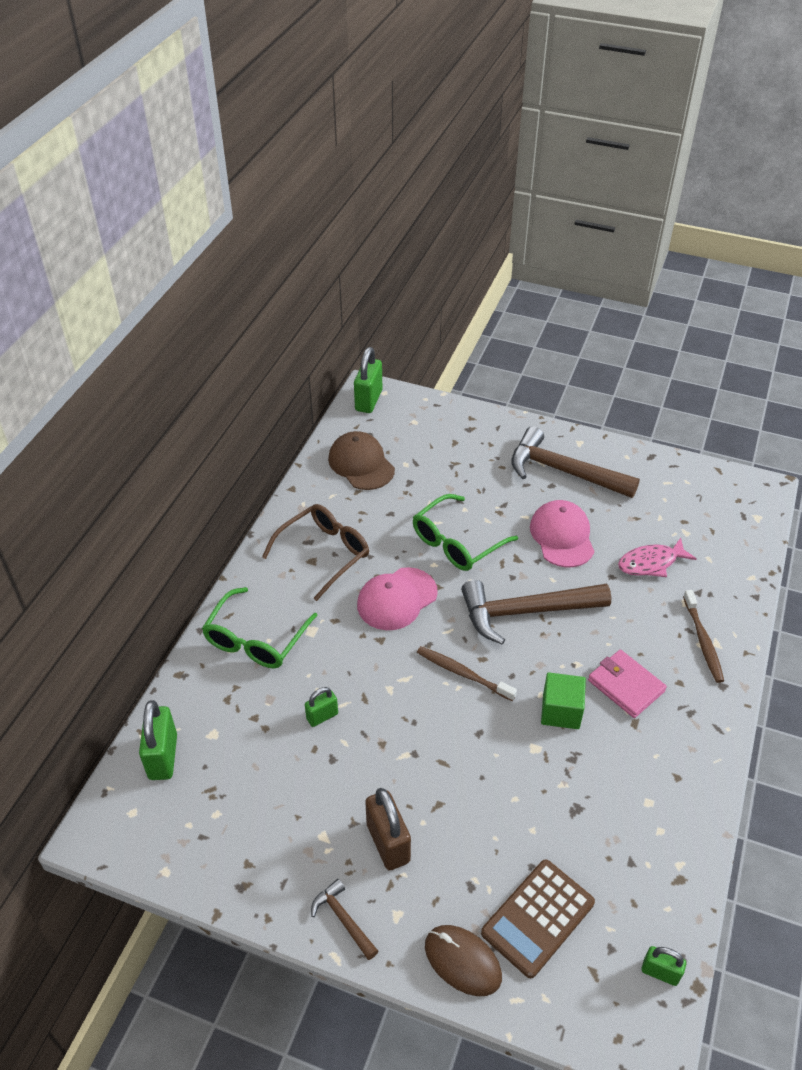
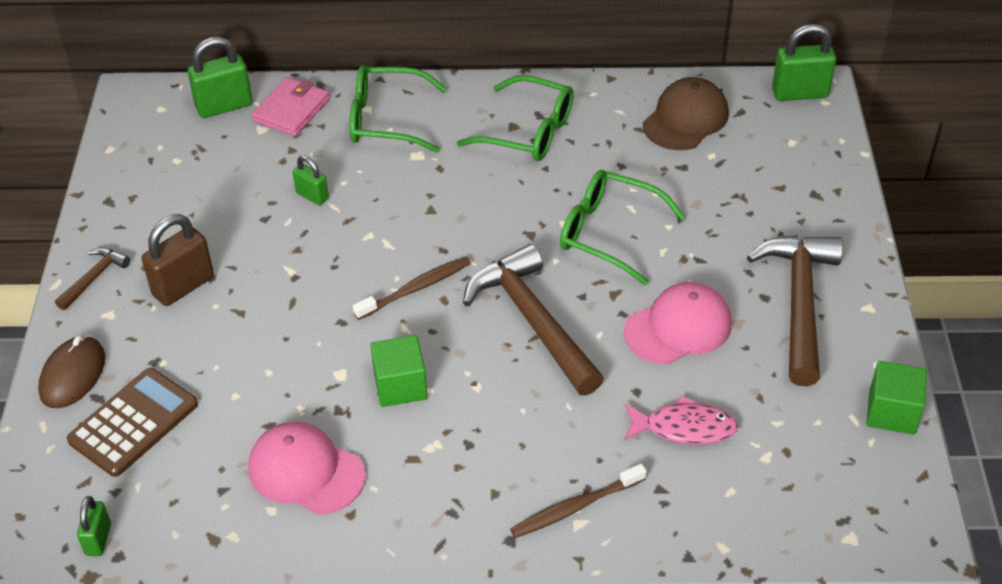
camera: 70 degrees right, 0 degrees up
brown glasses [262,504,369,601] -> green glasses [457,75,574,161]
pink cap [357,567,438,630] -> pink cap moved to [249,422,366,515]
brown toothbrush [417,646,517,701] -> brown toothbrush turned 45 degrees clockwise [353,256,471,320]
brown calculator [481,859,595,978] -> brown calculator turned 105 degrees clockwise [67,368,198,477]
pink wallet [588,650,667,718] -> pink wallet moved to [252,77,330,136]
pink fish [618,538,696,577] -> pink fish turned 135 degrees clockwise [624,395,738,445]
none -> green cube [866,361,927,435]

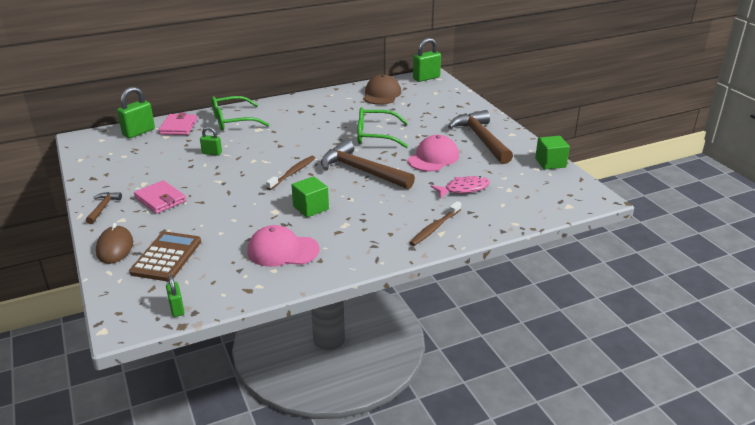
camera: 25 degrees left, 15 degrees down
brown padlock [142,214,214,306] -> pink wallet [134,180,186,214]
green glasses [457,75,574,161] -> none

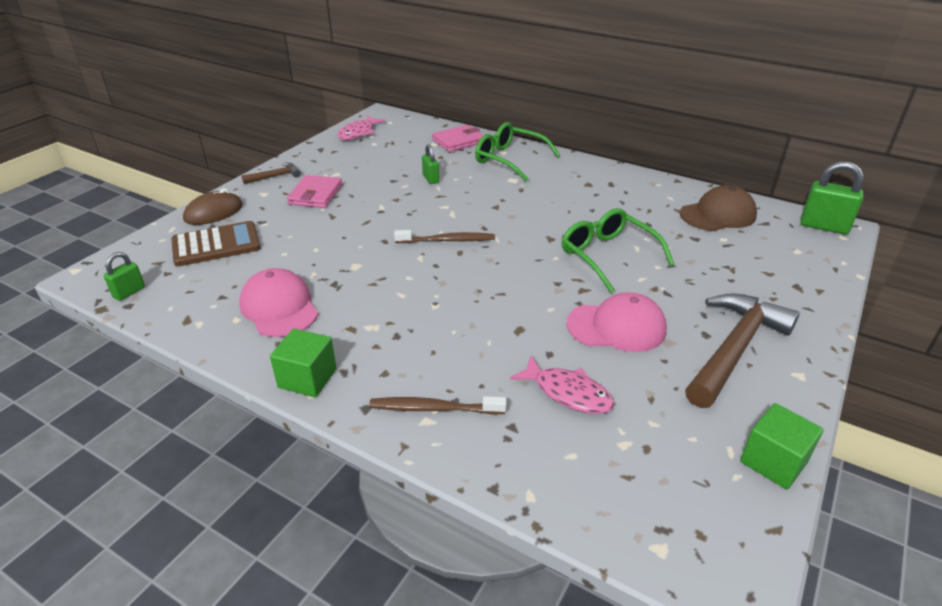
camera: 55 degrees right, 5 degrees up
green padlock [117,87,155,138] -> none
green cube [292,176,329,217] -> green cube moved to [270,329,337,397]
brown hammer [321,140,415,189] -> none
none -> pink fish [337,116,385,140]

